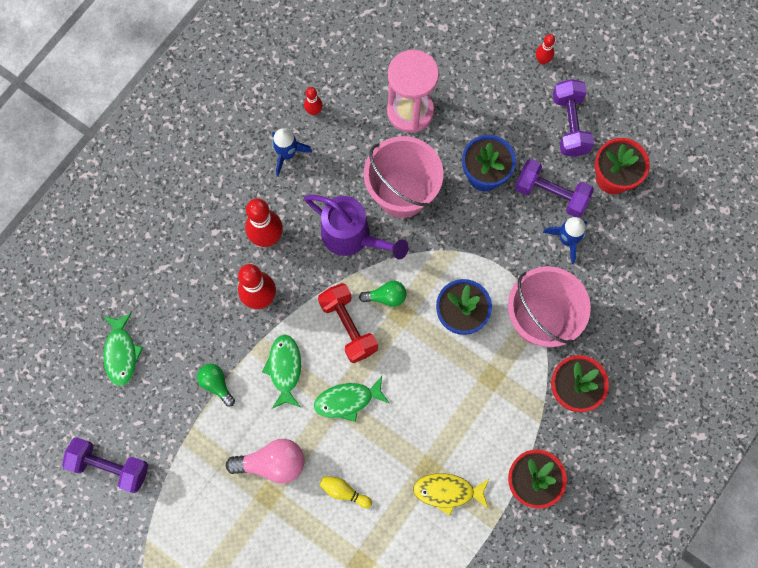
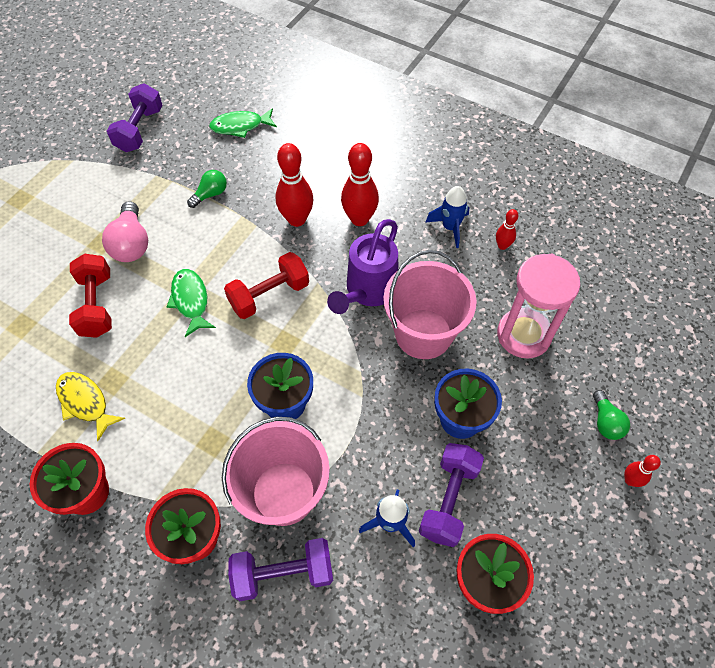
camera: 85 degrees right, 15 degrees down
green fish [262,334,301,409] -> none
yellow bowling pin [319,476,372,508] -> red dumbbell [69,253,112,338]
green light bulb [359,281,406,307] -> green light bulb moved to [593,390,630,440]
yellow fish [413,473,489,516] -> yellow fish turned 45 degrees counterclockwise [56,372,125,441]
purple dumbbell [553,79,594,157] -> purple dumbbell moved to [228,538,333,601]

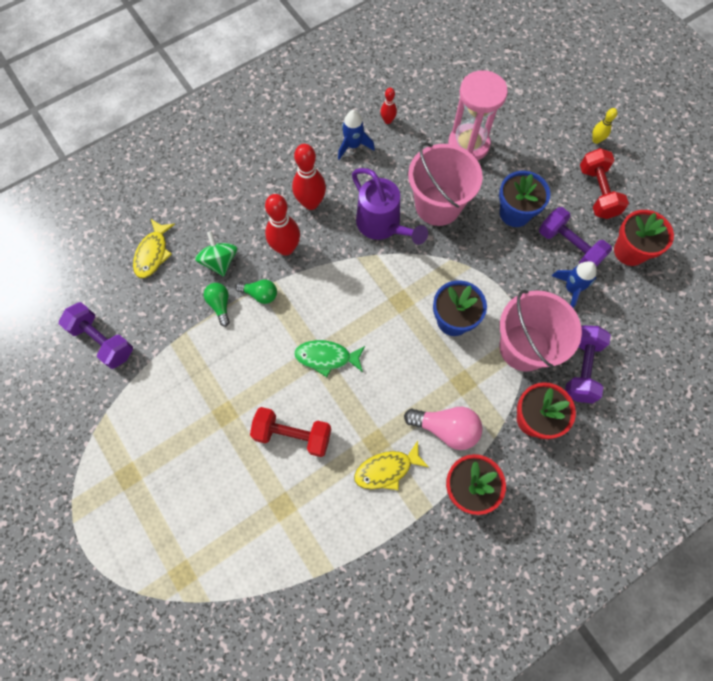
camera: 65 degrees left, 10 degrees up
pink light bulb [102,201,148,262] -> pink light bulb moved to [404,407,483,450]
green fish [209,108,277,138] -> yellow fish [133,219,175,278]
red dumbbell [224,252,309,319] -> red dumbbell moved to [580,148,629,219]
green light bulb [593,390,630,440] -> green light bulb moved to [235,279,277,304]
red bowling pin [624,455,661,487] -> yellow bowling pin [592,108,617,144]
none -> green spinning top [195,231,237,277]

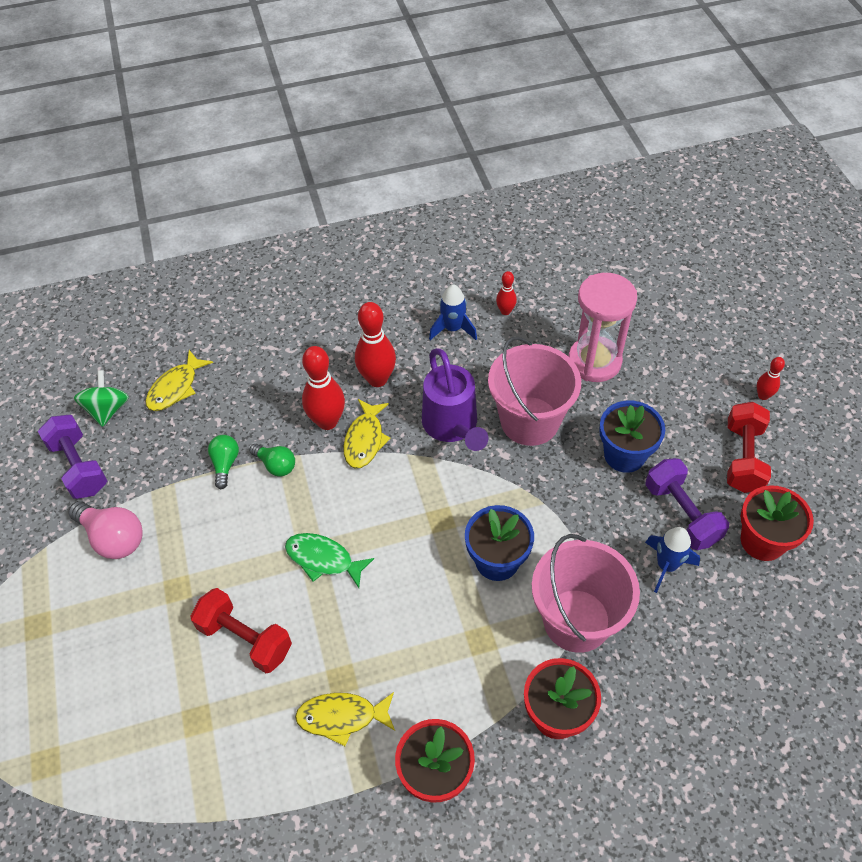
camera: 20 degrees right, 15 degrees down
green spinning top [195,231,237,277] -> green spinning top moved to [74,370,129,427]
pink light bulb [404,407,483,450] -> pink light bulb moved to [68,501,143,559]
purple dumbbell [565,326,611,403] -> none
yellow bowling pin [592,108,617,144] -> red bowling pin [757,357,785,400]
none -> yellow fish [343,399,391,469]

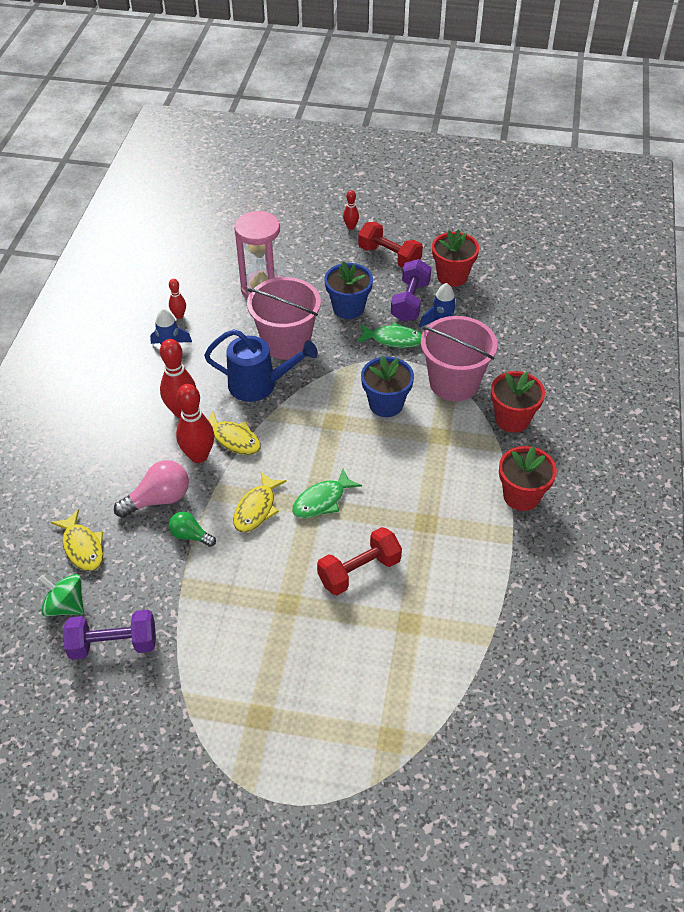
camera: 65 degrees left, 5 degrees down
pink light bulb [68,501,143,559] -> pink light bulb moved to [114,460,189,518]
green light bulb [249,444,295,476] -> none
yellow fish [295,692,395,746] -> yellow fish moved to [233,472,287,532]
purple watering can [422,348,489,451] -> blue watering can [204,329,318,402]
purple dumbbell [645,458,729,550] -> purple dumbbell turned 75 degrees counterclockwise [391,259,431,322]
none -> green fish [357,322,422,348]

